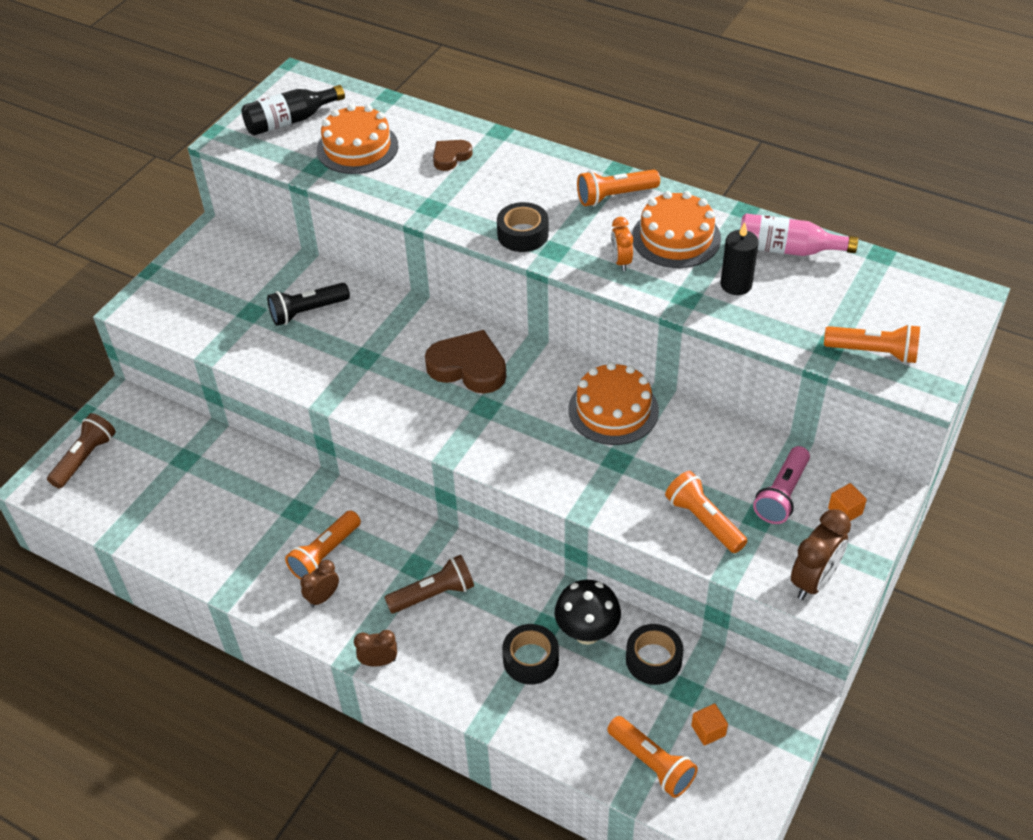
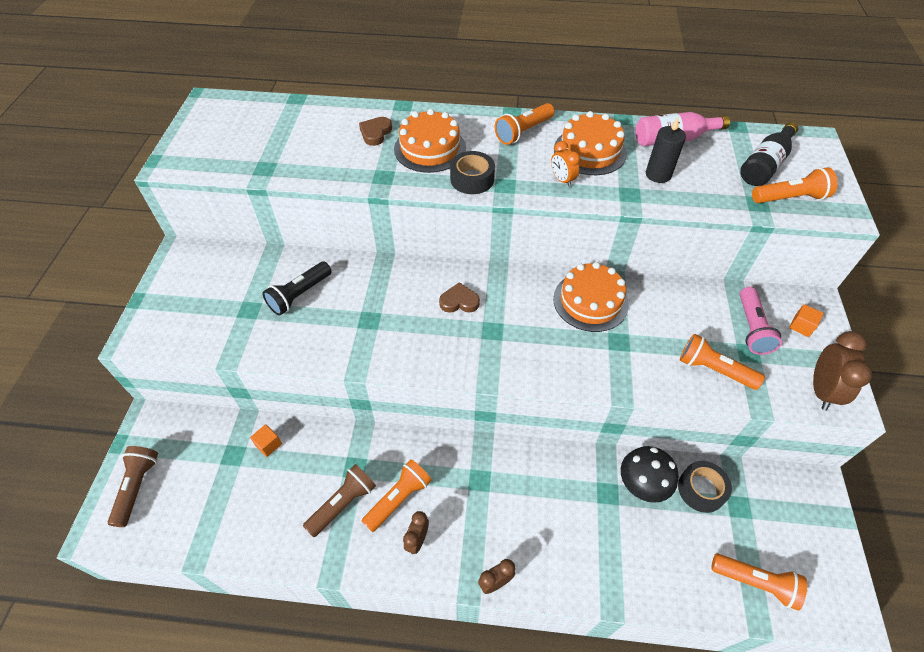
camera: 25 degrees left, 5 degrees up
black bottle [241,85,345,135] -> black bottle moved to [740,122,798,186]
orange flashlight [285,510,361,580] -> orange flashlight turned 150 degrees counterclockwise [362,459,432,532]
orange cake [317,104,398,174] -> orange cake moved to [394,109,466,173]
brown flashlight [384,555,474,614] -> brown flashlight moved to [303,464,376,537]
brown heart [425,330,506,394] -> brown heart [439,282,480,313], size x0.56
black tape [502,624,559,685] -> none
orange cube [691,704,728,746] -> orange cube moved to [250,424,282,457]

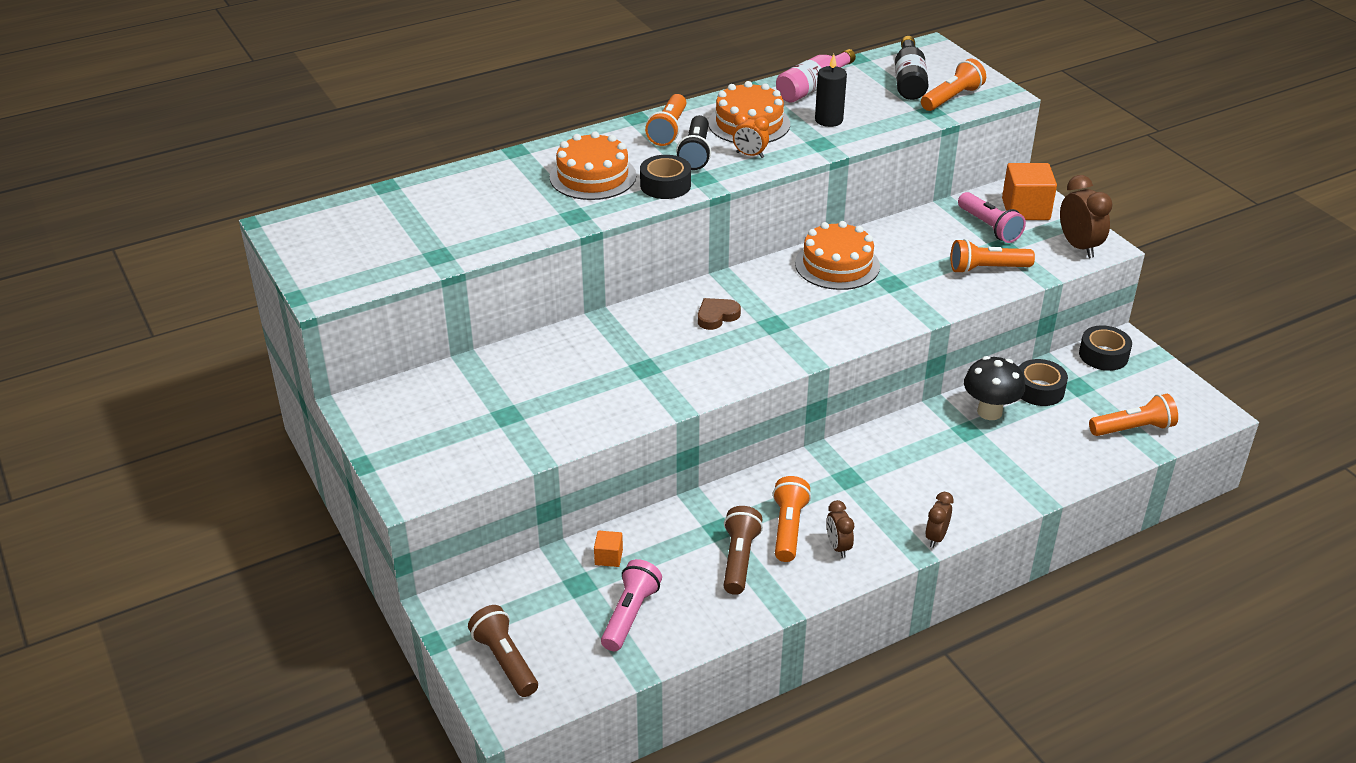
camera: 35 degrees left, 15 degrees down
black flashlight [262,262,332,316] -> black flashlight moved to [676,115,711,170]
brown heart [359,117,392,146] -> none
orange cube [789,304,824,337] -> orange cube [1002,163,1057,220], size x2.03
none -> pink flashlight [601,559,662,651]
none -> black tape [1079,325,1132,371]

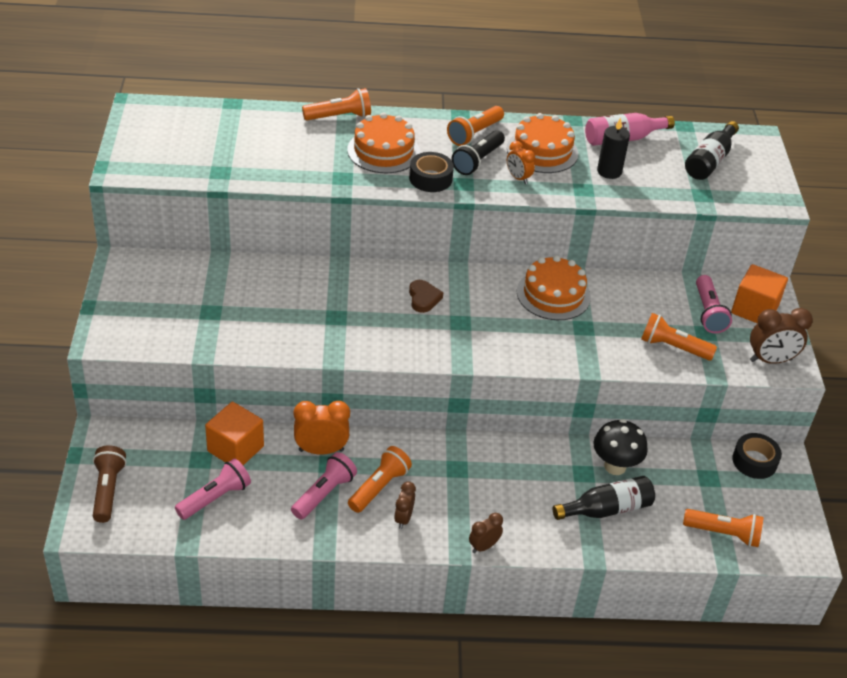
camera: 25 degrees right, 5 degrees up
orange cube [594,531,623,567] -> orange cube [205,402,264,465], size x2.03
brown heart [698,298,741,330] -> brown heart turned 90 degrees clockwise [409,280,443,313]
brown flashlight [723,506,763,595] -> pink flashlight [291,452,357,519]
orange flashlight [921,59,986,111] -> orange flashlight moved to [302,88,371,120]
black tape [1019,359,1068,406] -> none
brown clock [1060,175,1113,258] -> brown clock turned 75 degrees clockwise [750,308,813,364]
none -> orange clock [294,401,350,455]
none -> black bottle [553,476,655,520]

